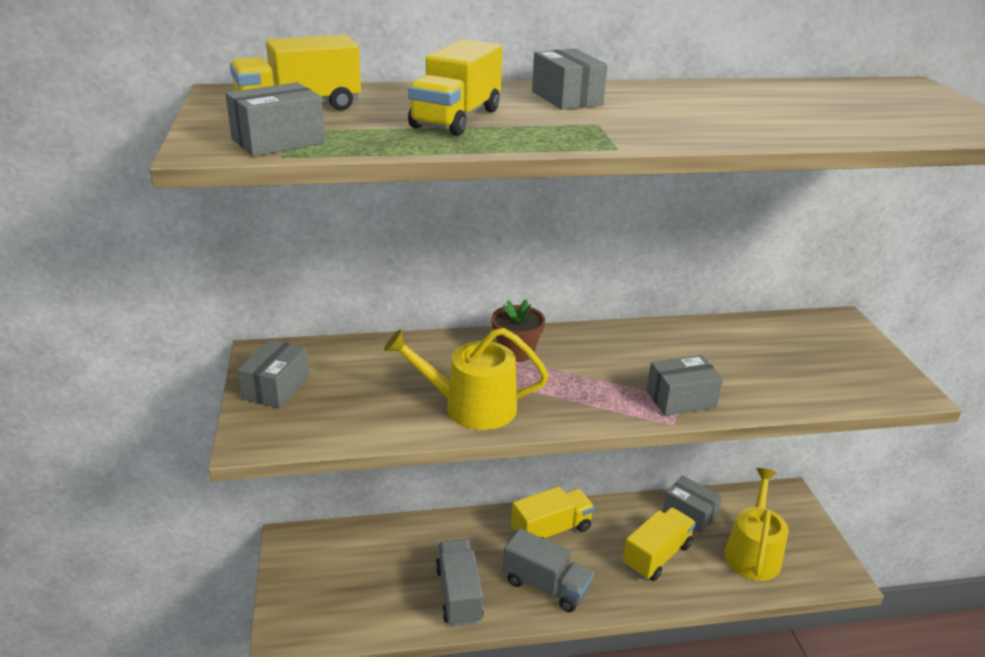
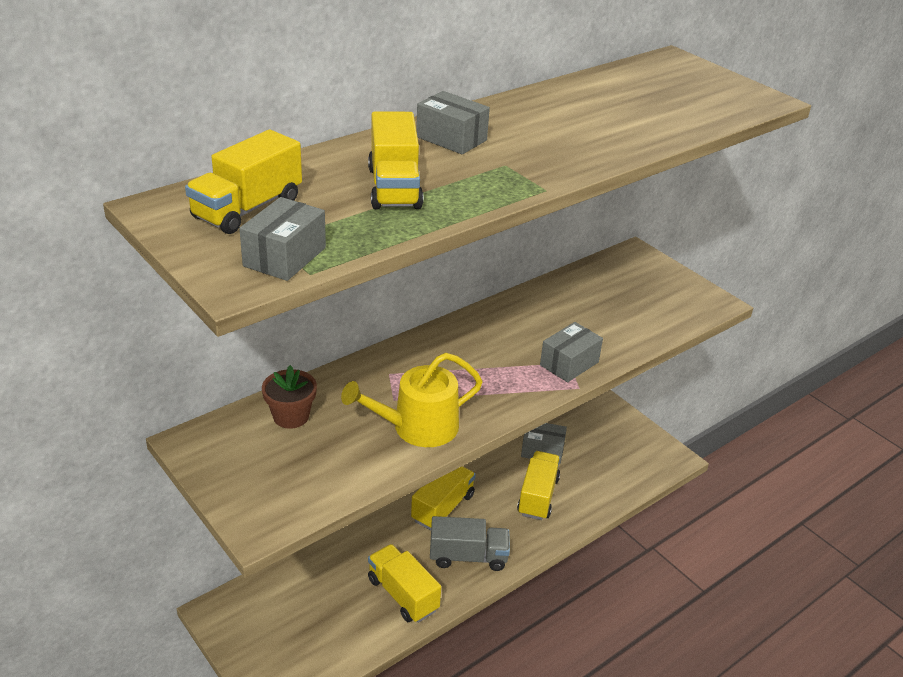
camera: 30 degrees left, 5 degrees up
grey box [237,339,309,409] -> none
grey truck [436,539,484,627] -> yellow truck [368,544,441,623]
brown flower pot [491,300,545,362] -> brown flower pot moved to [262,365,317,429]
yellow watering can [724,468,789,581] -> none

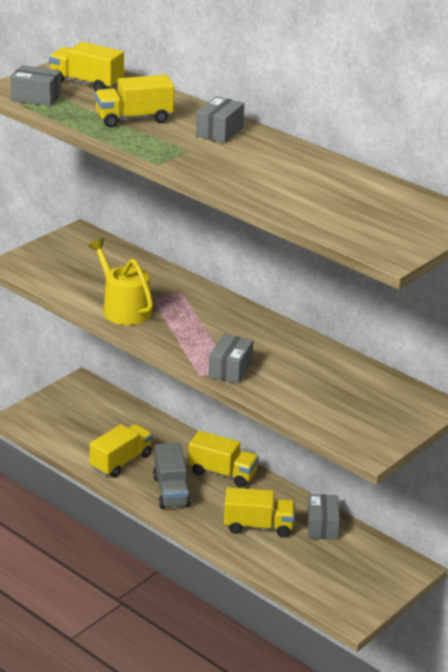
camera: 80 degrees right, 5 degrees down
brown flower pot [262,365,317,429] -> none
grey box [540,322,603,382] -> grey box turned 75 degrees clockwise [208,334,253,384]

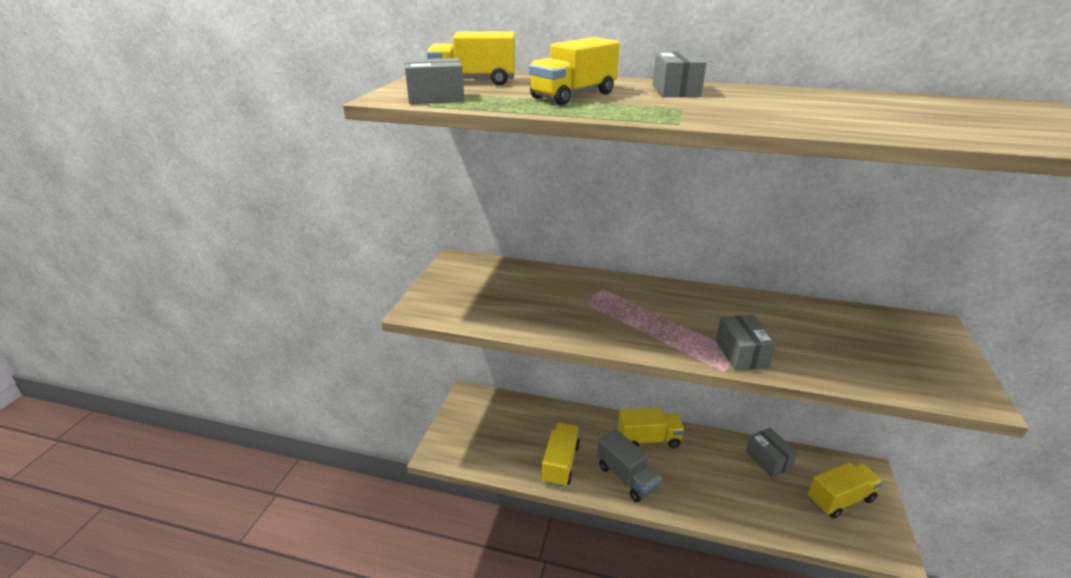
camera: 25 degrees left, 0 degrees up
yellow watering can [88,239,153,325] -> none
yellow truck [224,487,295,537] -> yellow truck moved to [808,462,883,519]

